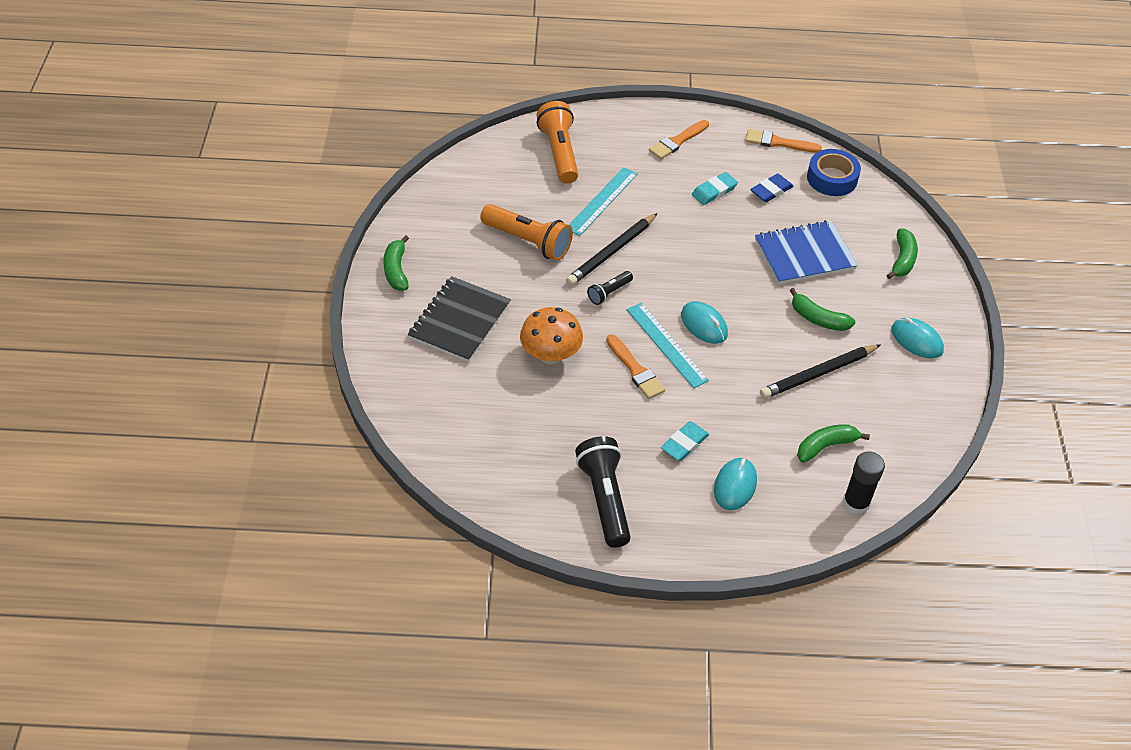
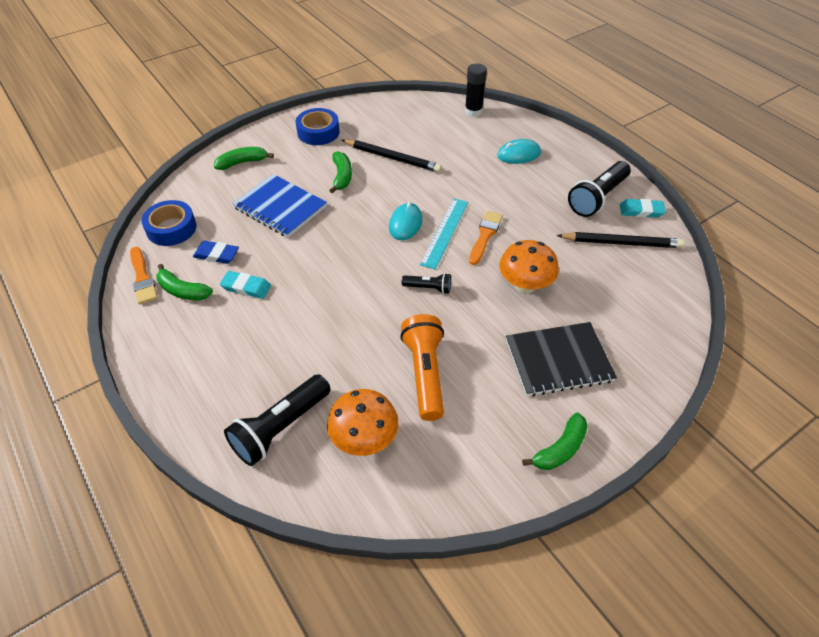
camera: 125 degrees left, 0 degrees up
orange flashlight [536,101,578,184] -> black flashlight [224,374,331,466]
black pencil [566,213,658,286] -> black pencil moved to [556,232,685,248]
turquoise ruler [569,167,638,236] -> none
orange brush [649,120,709,159] -> none
turquoise eraser [661,421,709,461] -> turquoise eraser moved to [620,199,666,218]
green banana [797,424,870,463] -> green banana moved to [156,264,213,300]
turquoise mouse [891,318,944,359] -> blue tape [296,108,340,145]
none -> orange mushroom [327,389,398,456]

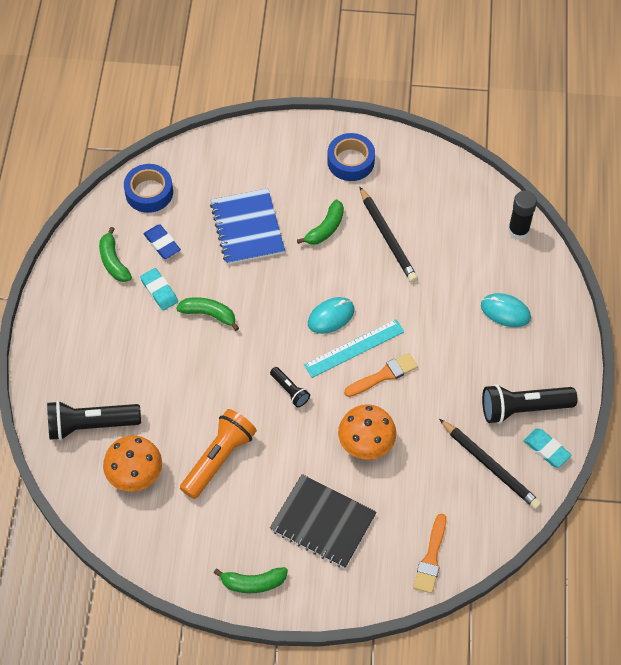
camera: 40 degrees right, 10 degrees up
orange brush [130,247,158,304] -> orange brush moved to [413,514,447,593]
green banana [214,147,274,170] -> green banana moved to [176,297,239,331]

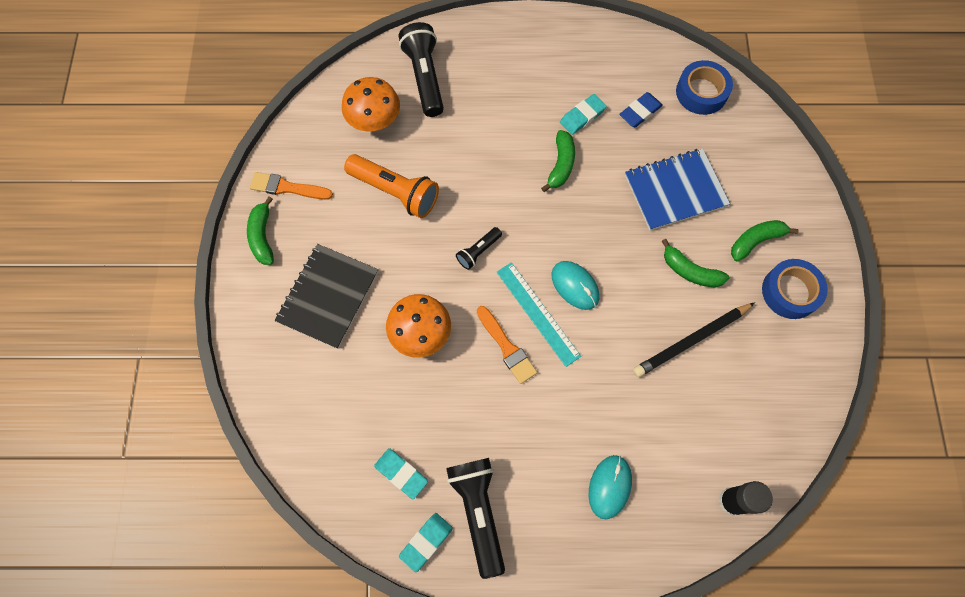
camera: 85 degrees right, 10 degrees up
green banana [99,227,132,282] -> green banana moved to [731,220,799,262]
orange brush [413,514,447,593] -> orange brush moved to [250,172,333,200]
black pencil [439,419,542,509] -> turquoise eraser [374,448,428,499]

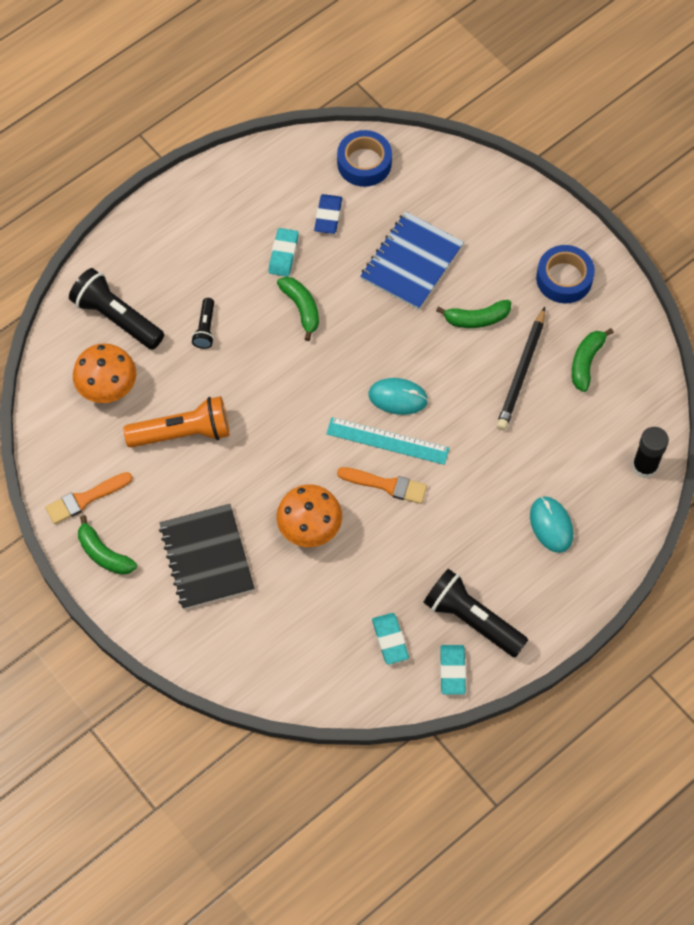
camera: 40 degrees left, 5 degrees down
turquoise eraser [374,448,428,499] -> turquoise eraser turned 75 degrees clockwise [372,613,409,665]
black flashlight [456,227,502,270] -> black flashlight moved to [192,298,214,349]
green banana [731,220,799,262] -> green banana moved to [572,328,614,392]

